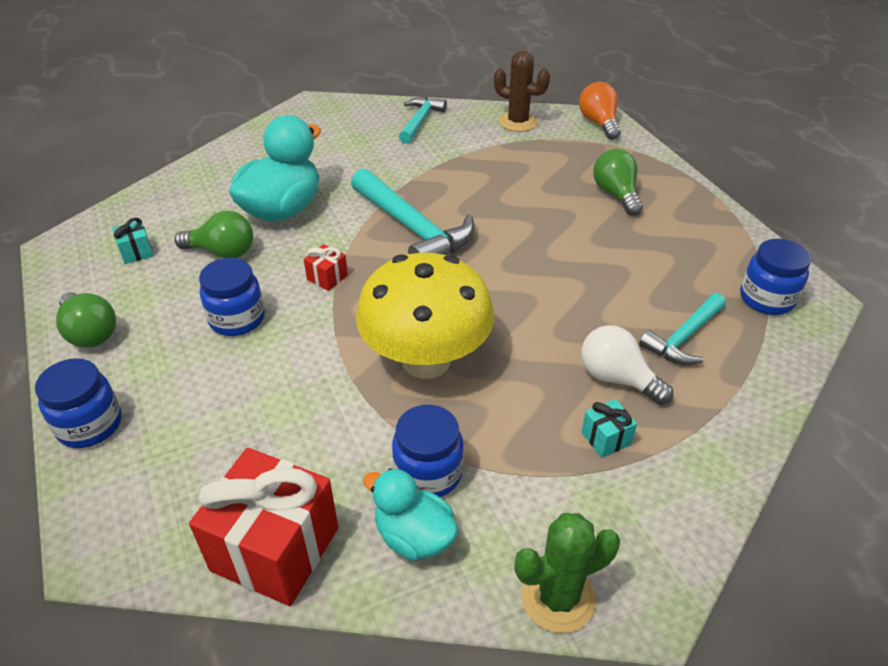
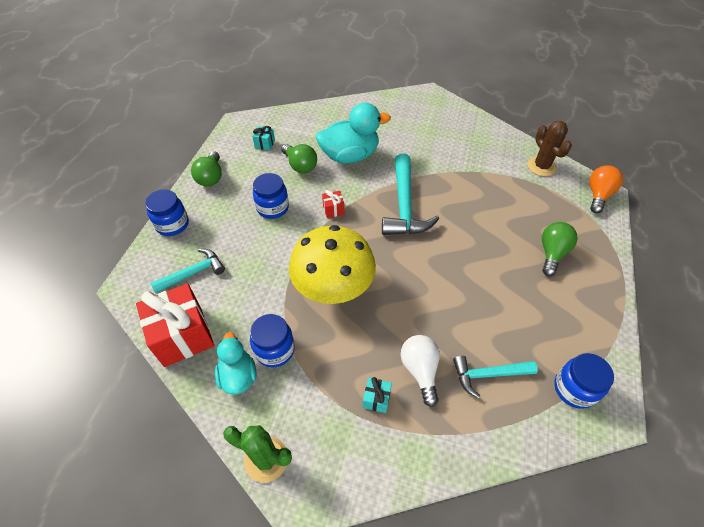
camera: 40 degrees right, 10 degrees up
turquoise hammer [399,97,447,144] -> turquoise hammer moved to [150,249,225,293]

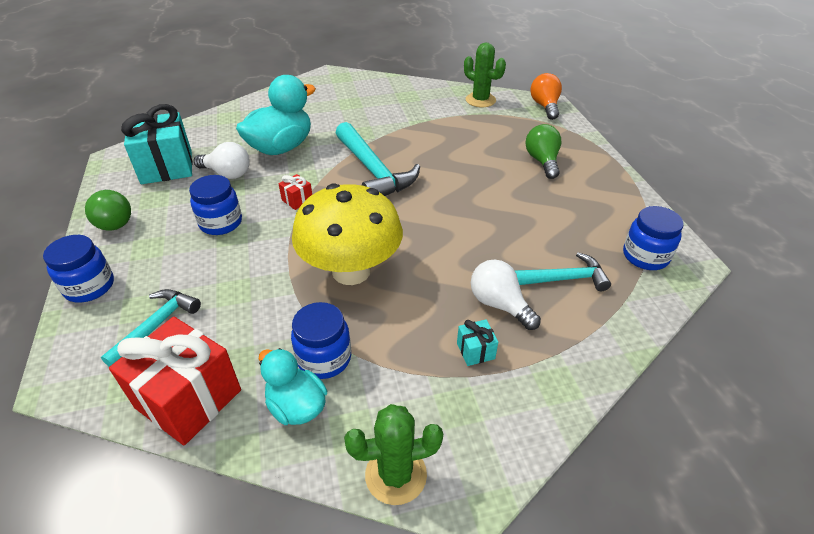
camera: 30 degrees left, 10 degrees down
turquoise gift [252,126,275,151] -> turquoise gift [121,104,193,184], size x2.30
green light bulb [281,144,317,173] -> white light bulb [194,142,250,179]
turquoise hammer [453,356,538,398] -> turquoise hammer turned 150 degrees counterclockwise [515,252,611,291]
brown cactus [527,121,572,176] -> green cactus [464,43,506,107]

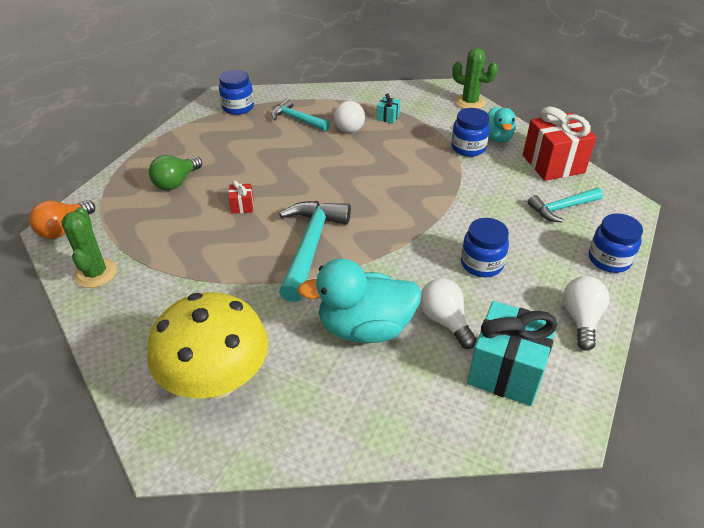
camera: 140 degrees left, 0 degrees up
green light bulb [85,189,131,231] -> white light bulb [563,276,609,351]
red gift [279,174,312,210] -> red gift moved to [228,180,253,214]
yellow mushroom [292,183,403,285] -> yellow mushroom moved to [147,292,269,399]

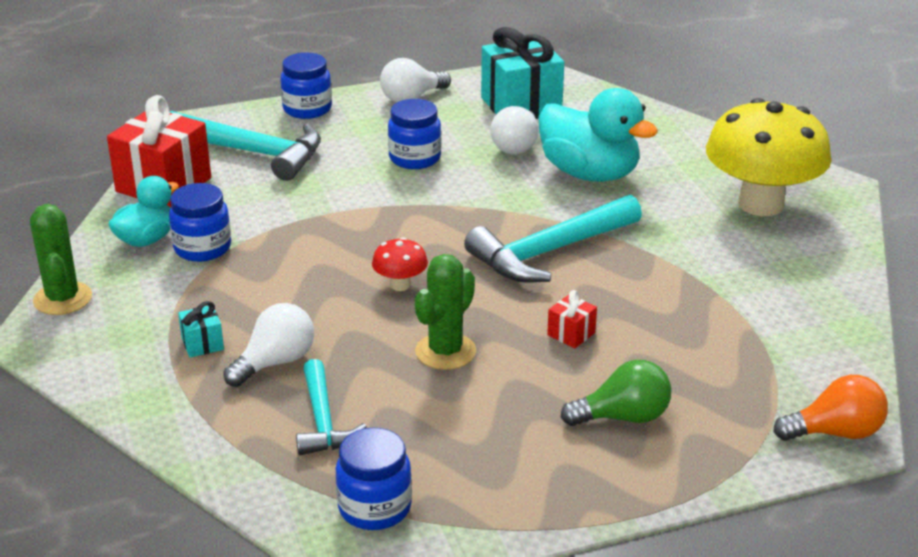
camera: 135 degrees left, 10 degrees down
green cactus [62,207,117,288] -> green cactus moved to [415,254,476,370]
turquoise hammer [528,188,603,223] -> turquoise hammer [170,111,321,181], size x1.66
none -> red mushroom [372,237,428,291]

